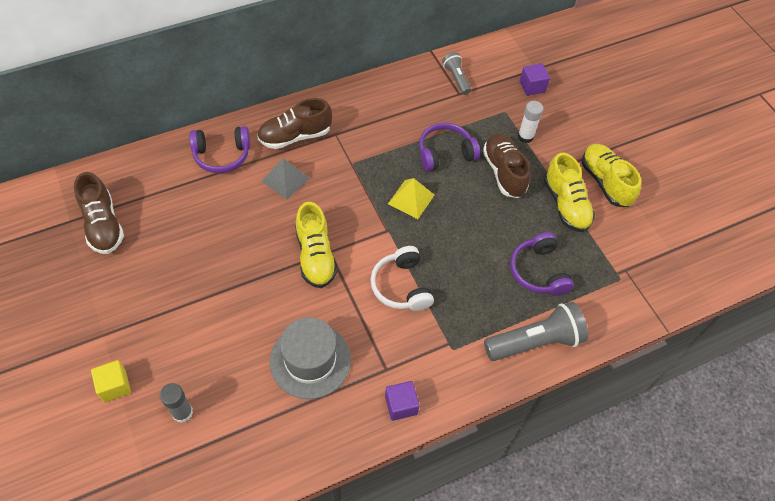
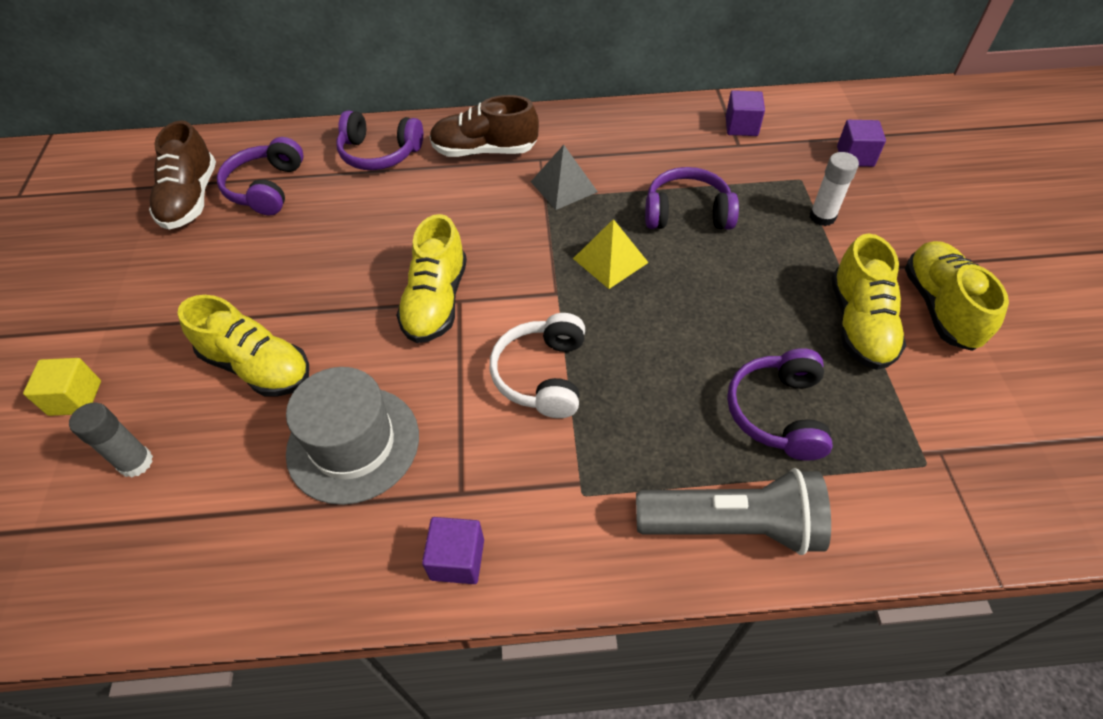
camera: 25 degrees right, 5 degrees down
grey pyramid [262,158,310,200] -> grey pyramid moved to [531,145,598,210]
grey flashlight [442,52,471,95] -> purple cube [726,90,765,136]
brown shoe [483,133,530,198] -> none
none -> yellow shoe [178,295,309,396]
none -> purple headphones [217,137,304,216]

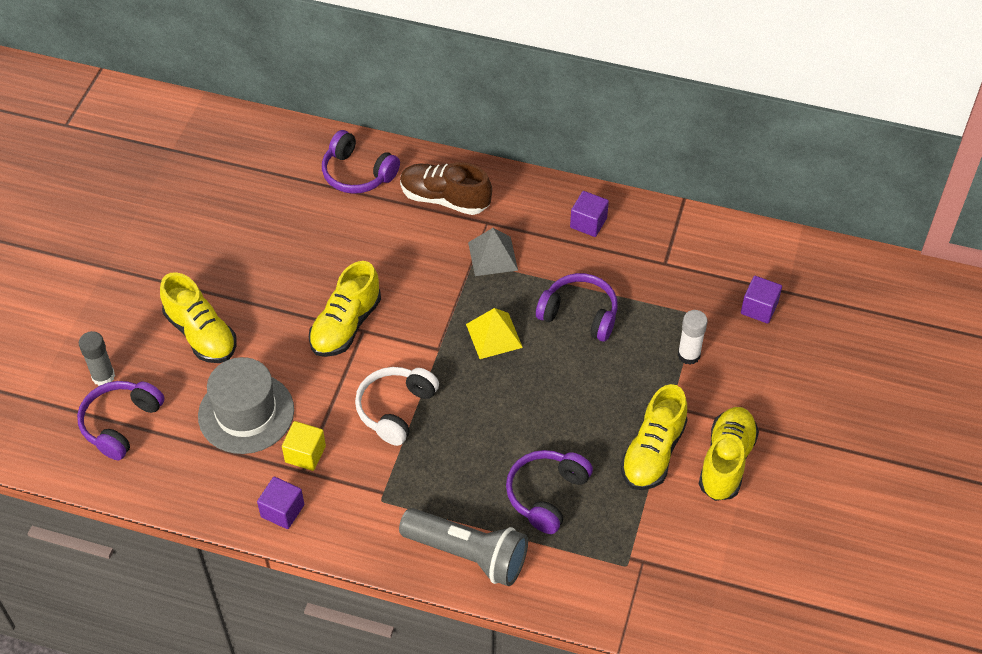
camera: 20 degrees right, 0 degrees up
yellow cube [23,358,101,416] -> yellow cube moved to [282,421,326,471]
brown shoe [149,120,216,229] -> none
purple headphones [217,137,304,216] -> purple headphones moved to [77,381,164,460]
purple cube [726,90,765,136] -> purple cube moved to [570,191,609,237]

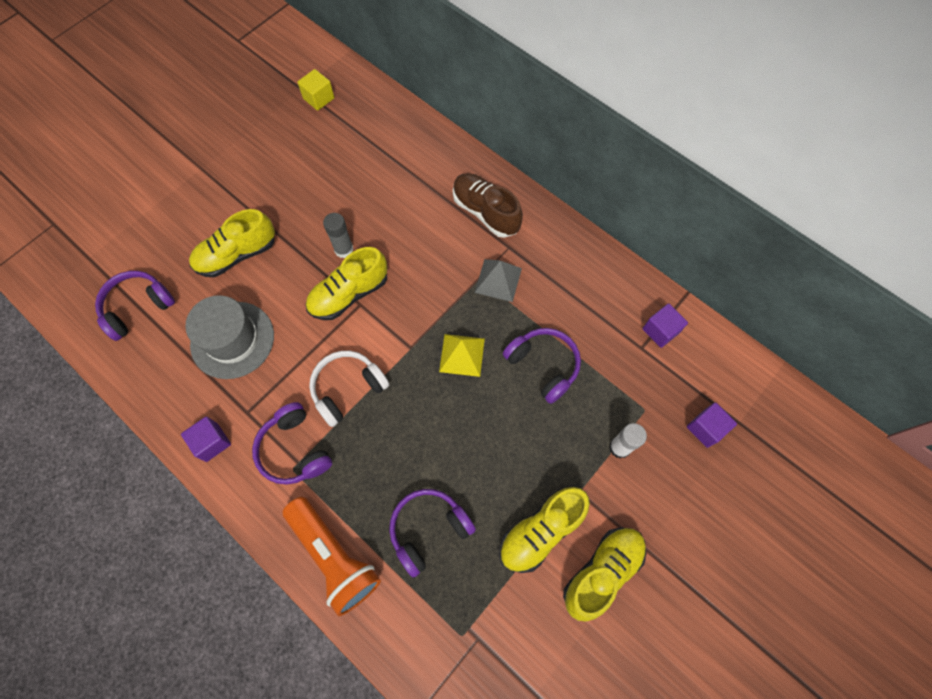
camera: 25 degrees right, 15 degrees up
grey glue stick [79,331,115,386] -> grey glue stick moved to [323,213,354,258]
yellow shoe [160,272,237,363] -> yellow shoe turned 75 degrees clockwise [189,209,275,277]
yellow cube [282,421,326,471] -> yellow cube moved to [297,69,334,111]
purple headphones [322,130,400,194] -> purple headphones moved to [252,402,332,484]
grey flashlight [399,508,528,586] -> orange flashlight [282,497,381,616]
purple cube [570,191,609,237] -> purple cube moved to [643,303,688,348]

